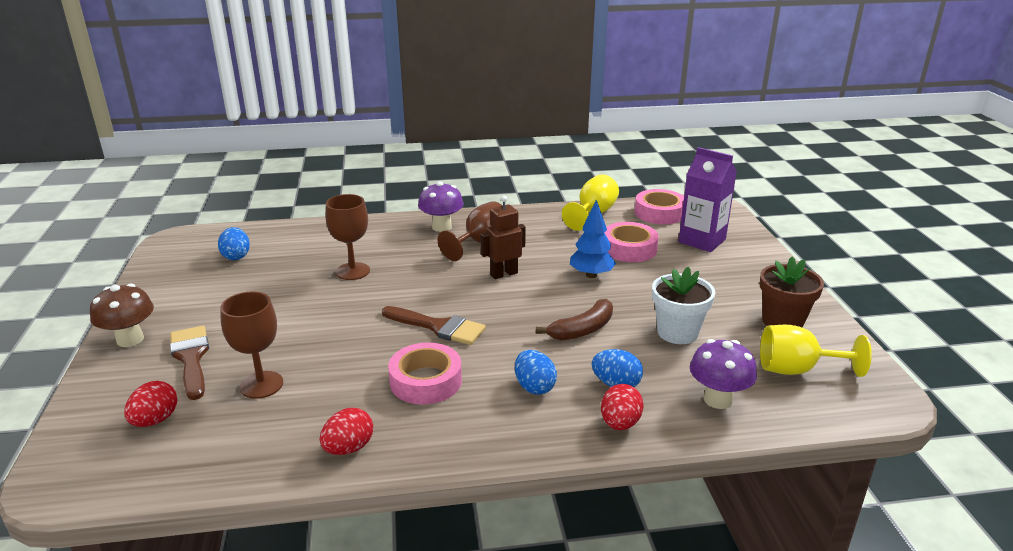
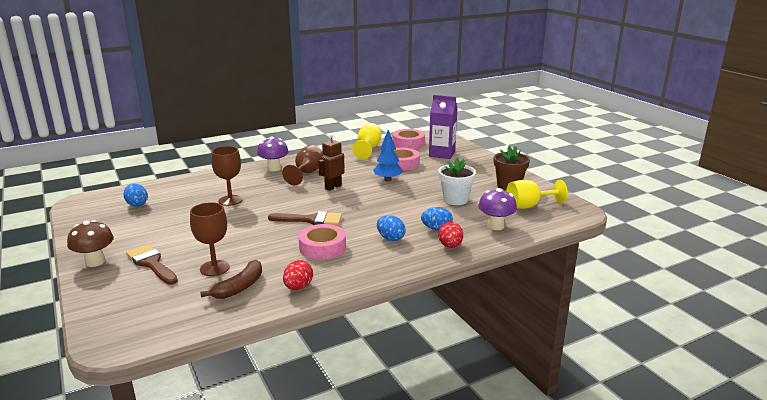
camera: 20 degrees left, 5 degrees down
red egg [124,381,177,427] -> none
brown banana [536,299,613,341] -> brown banana moved to [200,260,262,299]

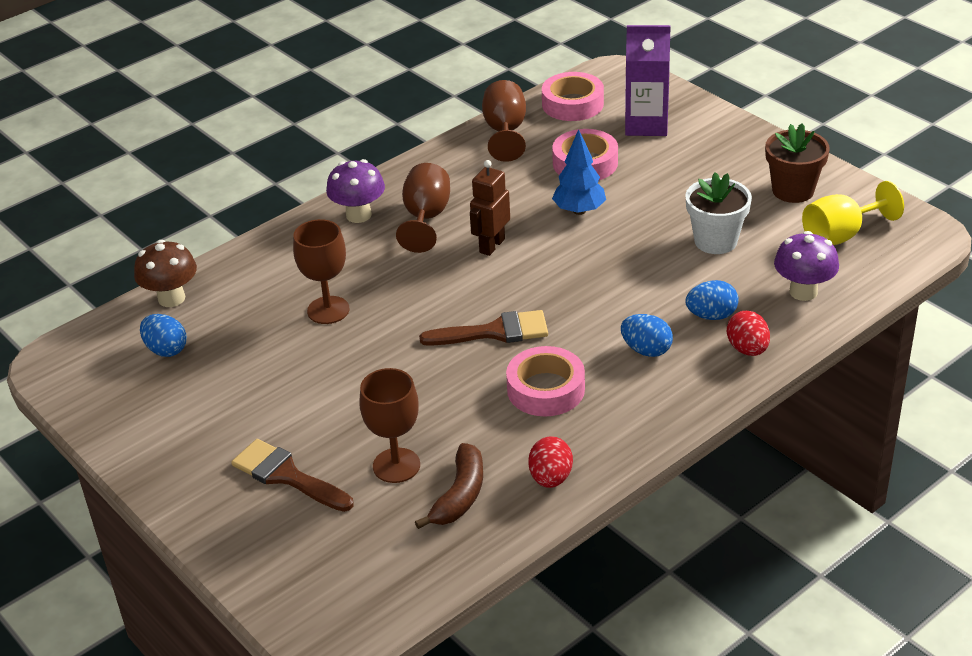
camera: 10 degrees left, 15 degrees up
brown mushroom [67,220,114,267] -> brown mushroom moved to [134,240,197,307]
yellow goblet [352,123,381,159] -> brown goblet [482,80,526,162]

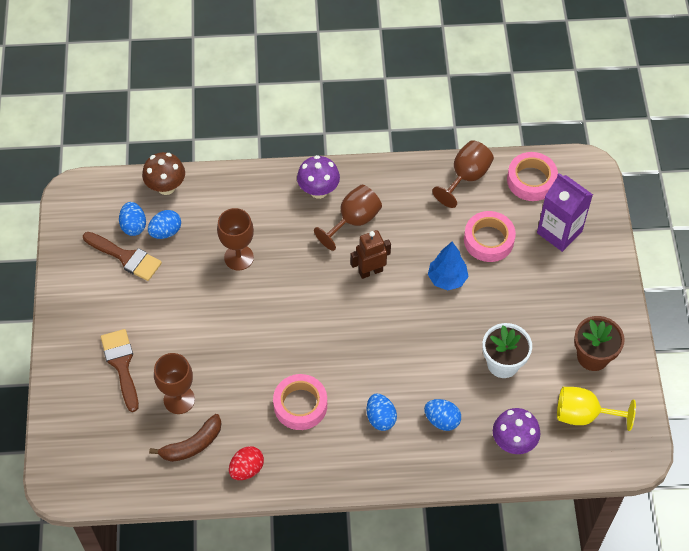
camera: 35 degrees right, 20 degrees up
brown brush [419,310,548,346] -> brown brush moved to [83,232,162,281]
red egg [727,311,770,356] -> none
none -> blue egg [148,210,181,239]

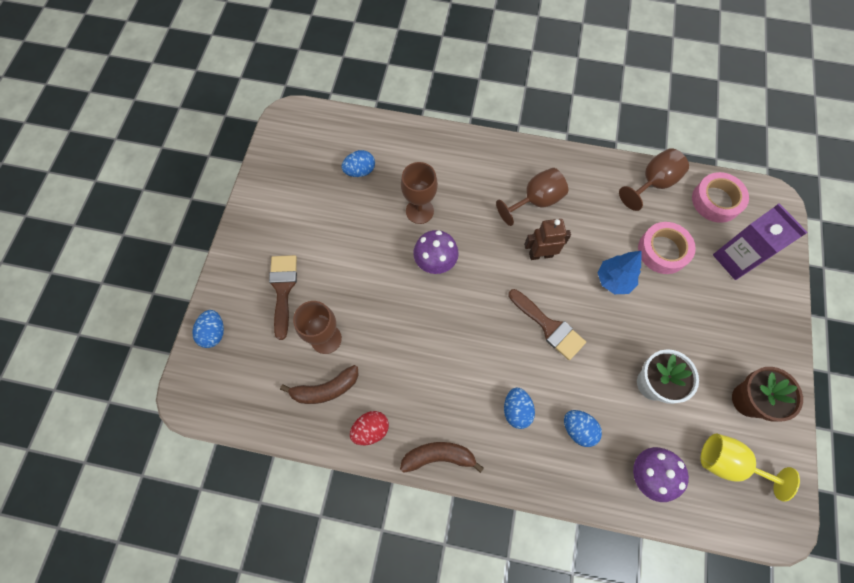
camera: 15 degrees right, 10 degrees up
brown brush [83,232,162,281] -> brown brush moved to [508,289,586,360]
blue egg [119,202,146,236] -> blue egg moved to [192,310,224,348]
brown mushroom [142,152,185,195] -> none
pink tape [273,374,327,430] -> none
purple mushroom [297,155,340,199] -> purple mushroom moved to [413,230,459,274]
none -> brown banana [400,442,484,473]

